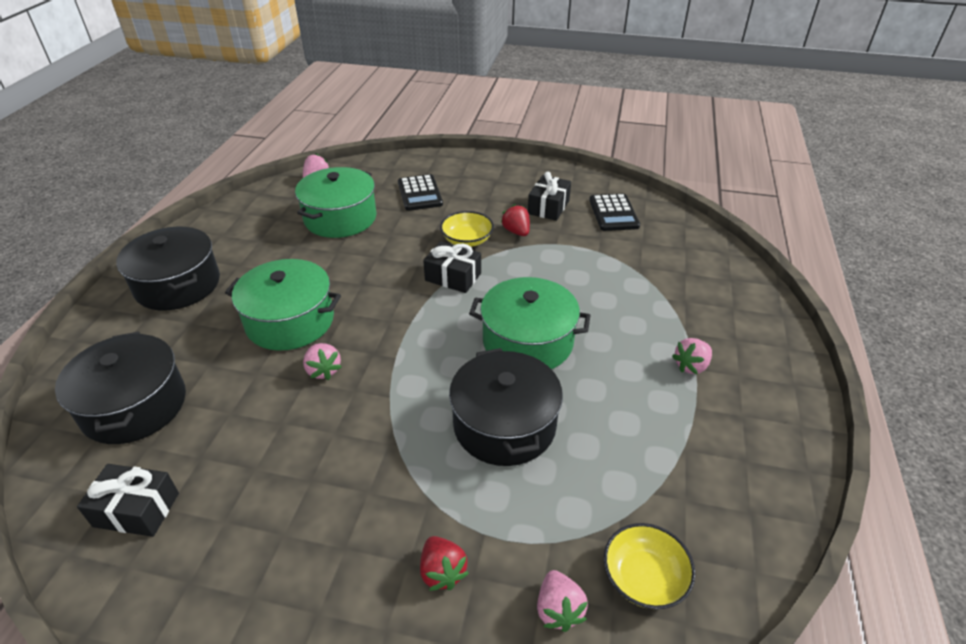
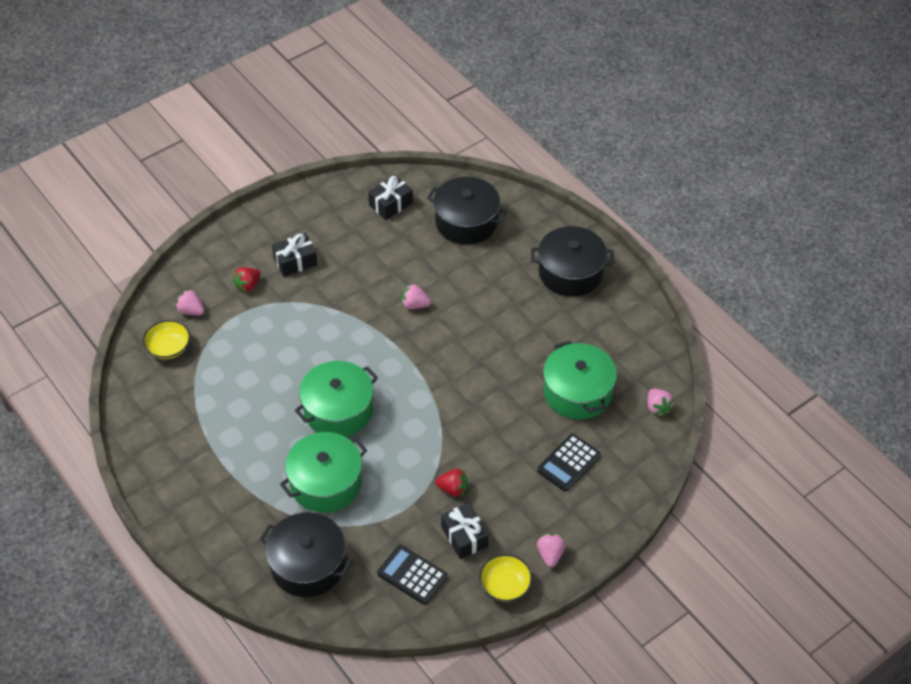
camera: 130 degrees right, 10 degrees up
green pot [225,259,341,351] -> green pot moved to [280,432,367,513]
black calculator [398,174,443,211] -> black calculator turned 75 degrees counterclockwise [537,434,601,491]
red strawberry [420,536,469,591] -> red strawberry turned 60 degrees counterclockwise [233,267,261,292]
black gift [423,241,481,293] -> black gift moved to [272,233,318,277]
yellow bowl [440,211,494,247] -> yellow bowl moved to [479,554,532,602]
black pot [449,348,563,466] -> black pot moved to [259,512,353,597]
pink strawberry [672,338,712,375] -> pink strawberry moved to [537,533,565,567]

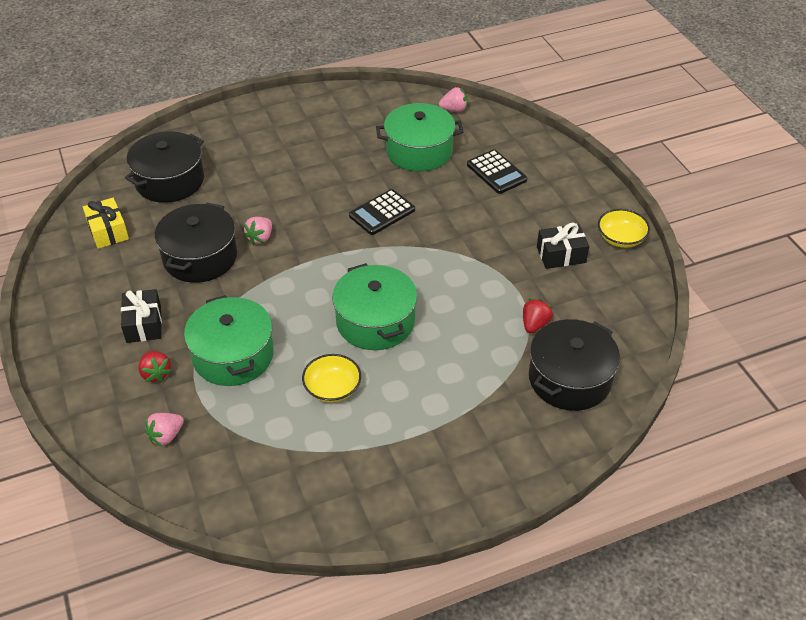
camera: 75 degrees left, 5 degrees down
yellow bowl [143,320,190,359] -> yellow bowl moved to [302,354,361,403]
green pot [280,432,367,513] -> green pot moved to [184,295,274,386]
black gift [368,175,413,220] -> yellow gift [83,198,129,249]
black calculator [377,545,448,605] -> black calculator moved to [349,189,415,235]
red strawberry [435,469,467,497] -> red strawberry moved to [523,299,553,333]
black pot [531,226,614,297] -> black pot moved to [154,203,237,283]
pink strawberry [537,533,565,567] -> none

